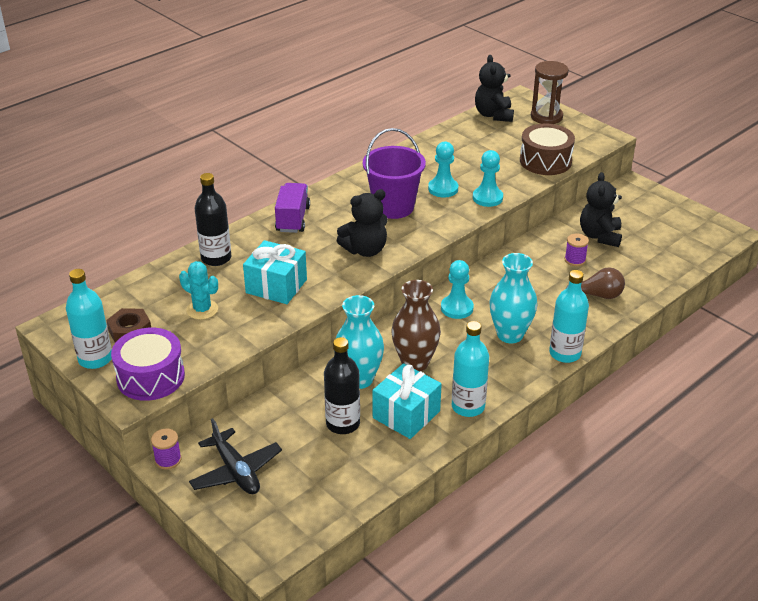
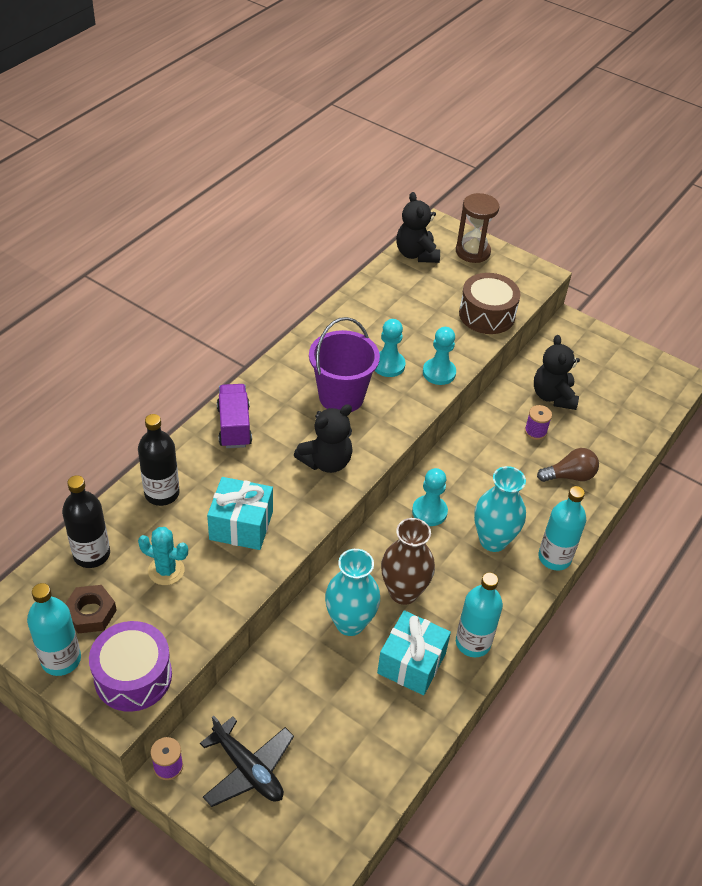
camera: 15 degrees left, 10 degrees up
black bottle [324,337,360,434] -> black bottle moved to [62,475,110,568]

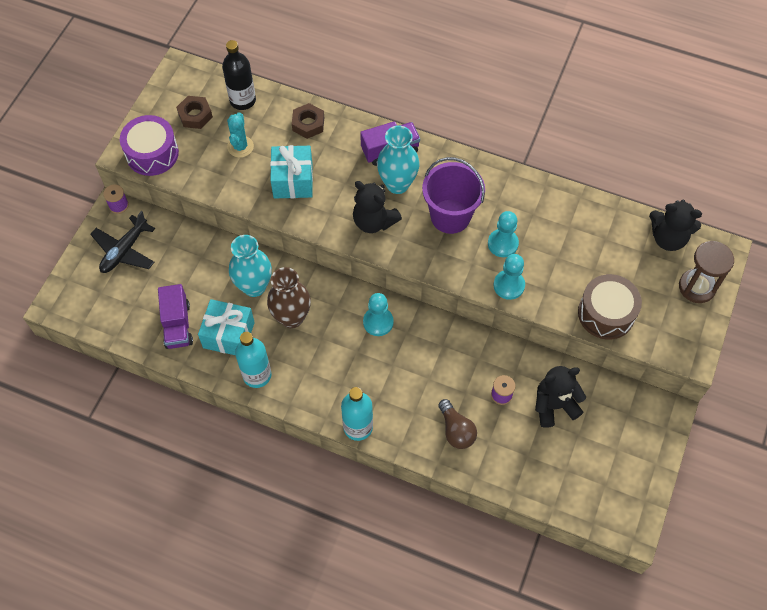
camera: 80 degrees right, 15 degrees up
turquoise bottle [27,583,81,676] -> none
black bottle [138,414,180,506] -> brown nut [292,103,324,139]
black teddy bear [396,192,440,263] -> black teddy bear turned 135 degrees counterclockwise [649,200,702,251]
turquoise vase [474,466,526,552] -> turquoise vase moved to [377,126,419,194]
none -> purple truck [158,284,193,349]

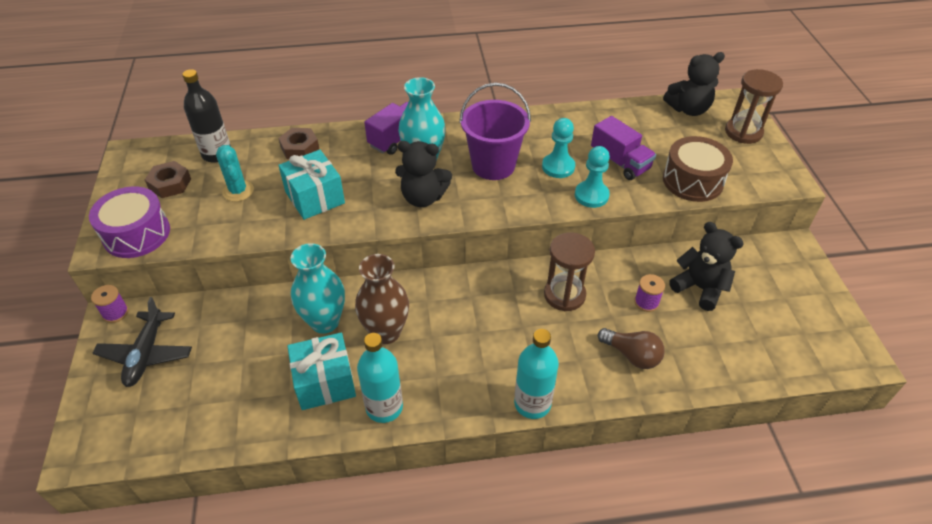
camera: 30 degrees left, 15 degrees down
purple truck [158,284,193,349] -> purple truck moved to [591,116,656,180]
turquoise pawn [363,293,394,336] -> none
black teddy bear [535,366,586,428] -> black teddy bear turned 90 degrees clockwise [669,222,744,311]
none -> brown hourglass [544,232,595,311]

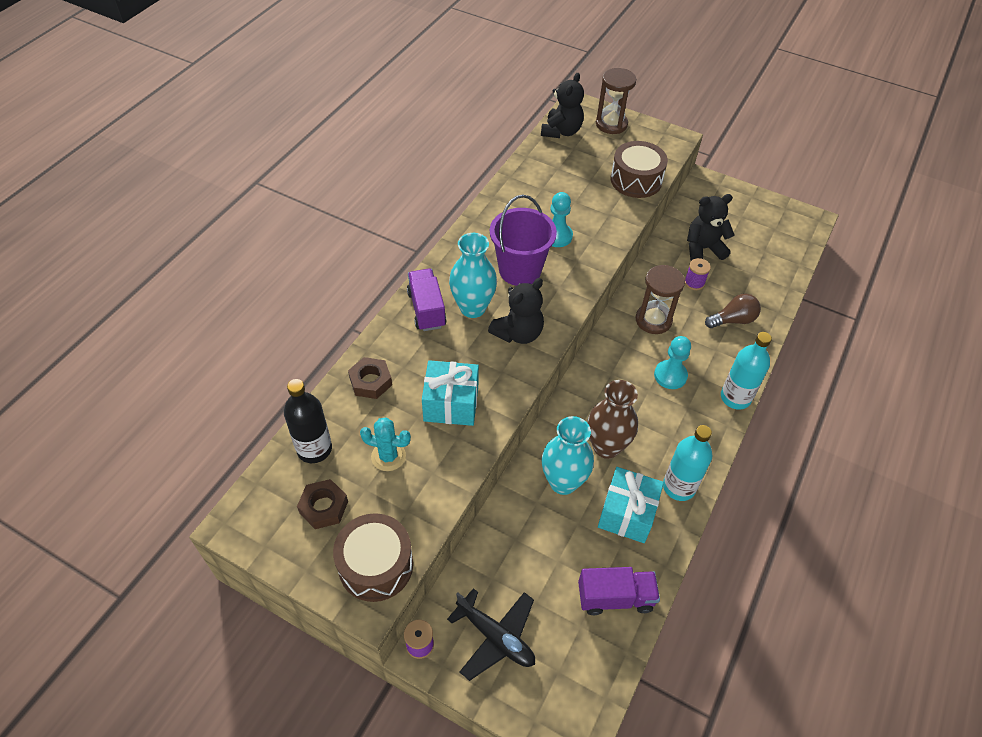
camera: 55 degrees left, 5 degrees up
purple drum [89,186,170,258] -> brown drum [333,513,413,602]
turquoise pawn [575,146,610,208] -> turquoise pawn moved to [654,336,691,389]
purple truck [591,116,656,180] -> purple truck moved to [578,567,660,615]

